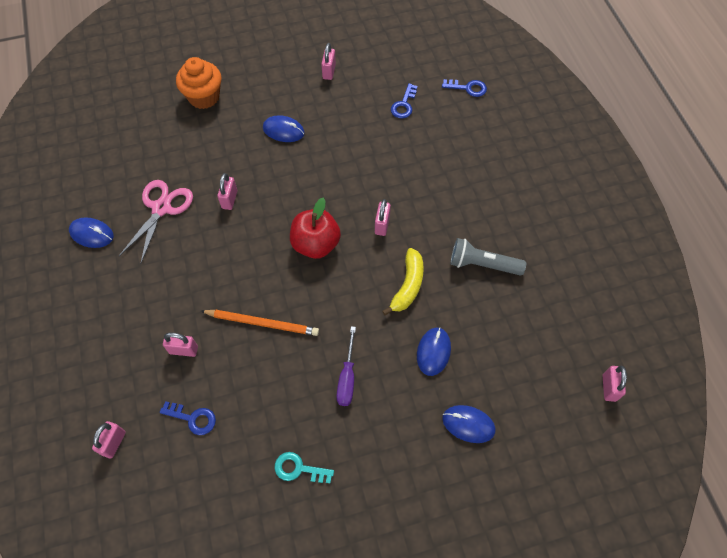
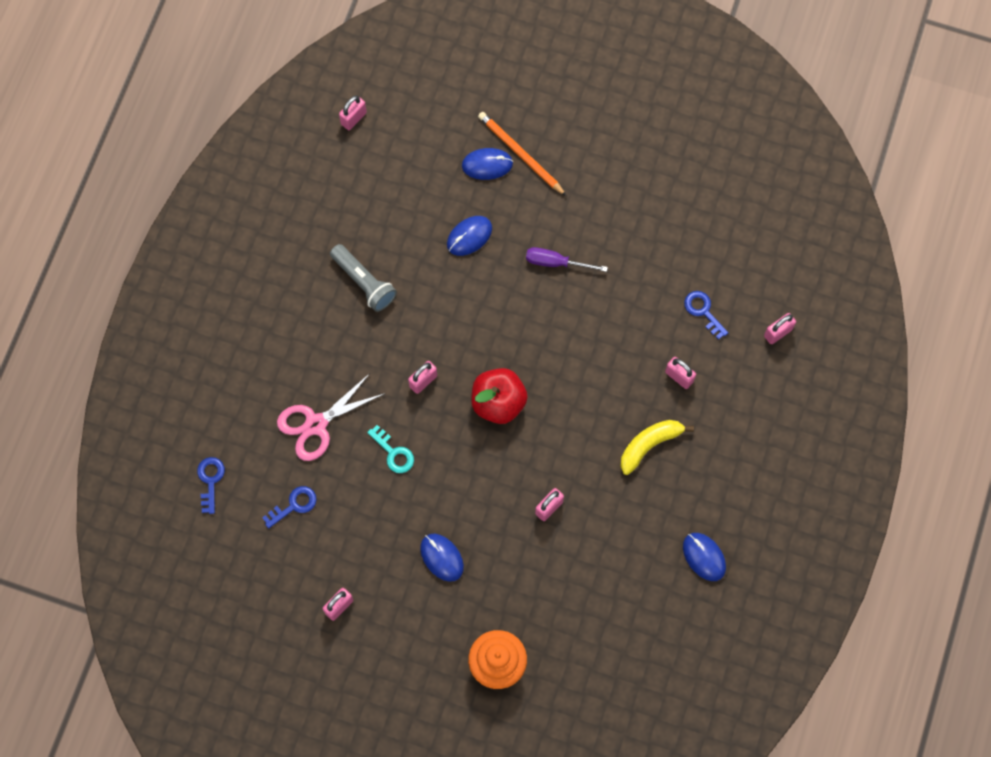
camera: 145 degrees left, 10 degrees up
pink scissors [119,180,193,263] -> pink scissors moved to [277,373,384,461]
orange pencil [201,310,319,336] -> orange pencil moved to [478,112,566,196]
turquoise key [275,452,334,483] -> turquoise key moved to [367,425,414,473]
purple screwdriver [337,326,356,406] -> purple screwdriver turned 120 degrees counterclockwise [526,247,608,272]
yellow banana [382,248,424,316] -> yellow banana moved to [620,420,694,475]
blue key [442,79,487,97] -> blue key turned 45 degrees clockwise [197,457,225,514]
blue mouse [442,405,496,443] -> blue mouse turned 60 degrees counterclockwise [462,148,513,180]

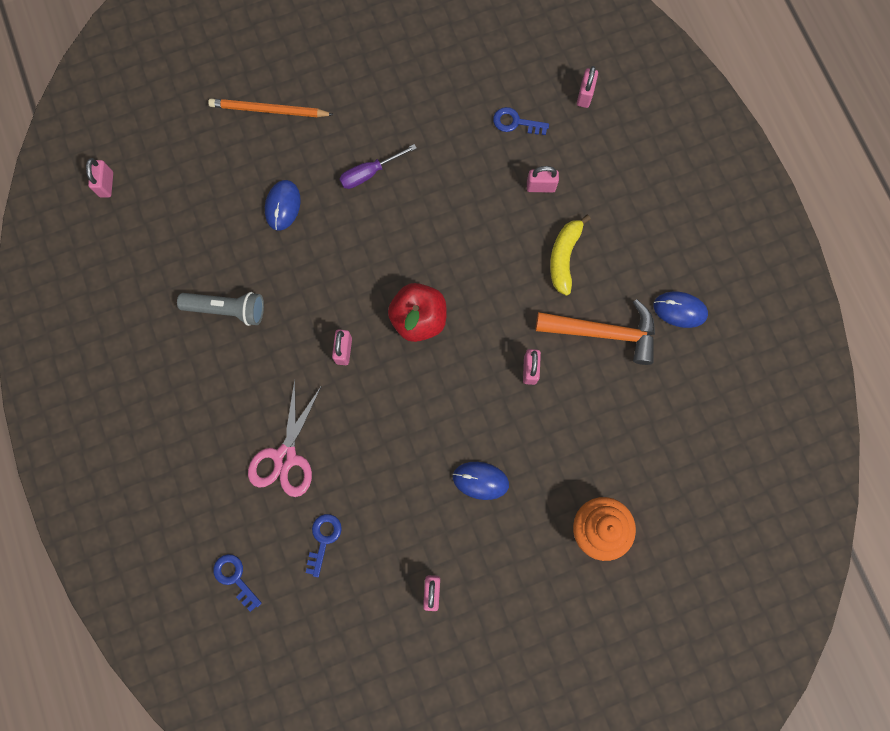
camera: 40 degrees left, 5 degrees up
turquoise key [367,425,414,473] -> none
blue mouse [462,148,513,180] -> none
none -> orange hammer [535,299,655,365]

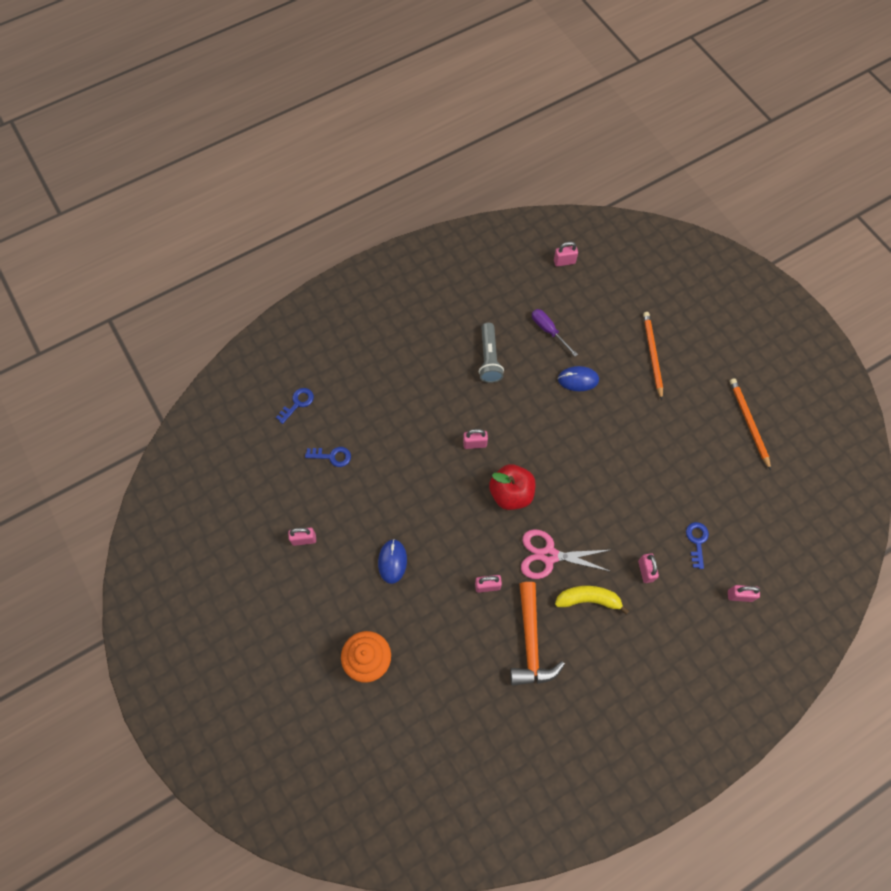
camera: 80 degrees right, 10 degrees down
pink scissors [248,380,321,497] -> pink scissors moved to [521,529,612,579]
purple screwdriver [339,144,417,189] -> purple screwdriver moved to [532,309,578,356]
blue mouse [654,292,708,328] -> none
none -> orange pencil [730,378,771,470]

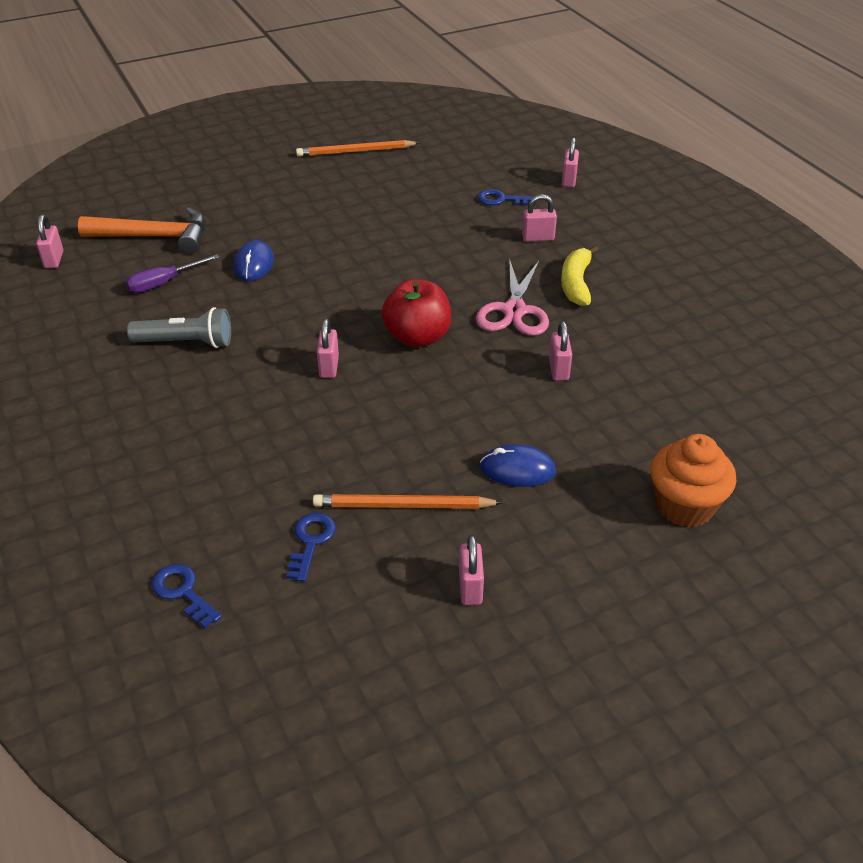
camera: 85 degrees left, 25 degrees down
orange hammer [510,582,565,685] -> orange hammer moved to [78,207,205,254]
orange pencil [643,312,663,400] -> orange pencil moved to [313,494,503,509]

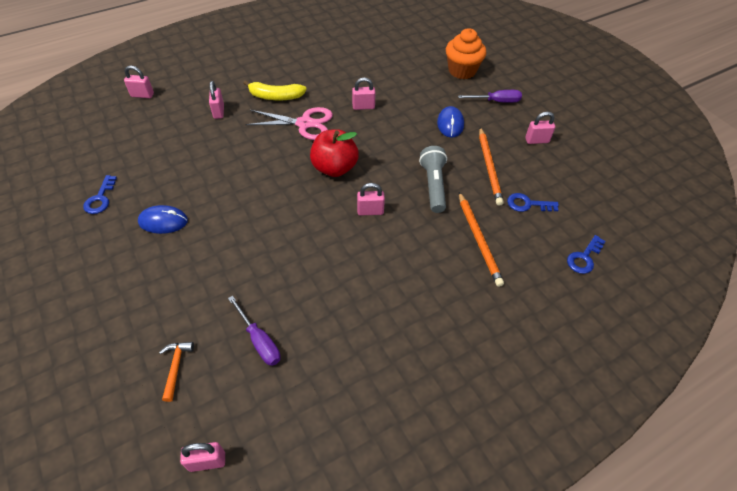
camera: 95 degrees left, 10 degrees up
orange hammer [78,207,205,254] -> orange hammer [159,342,194,402], size x0.47
grey flashlight [127,307,231,348] -> grey flashlight moved to [419,146,447,213]
blue mouse [234,240,274,281] -> blue mouse moved to [138,205,188,234]
orange pencil [296,140,419,157] -> orange pencil moved to [459,192,504,287]
blue key [477,189,535,205] -> blue key moved to [83,175,117,214]
none -> purple screwdriver [458,90,522,103]

